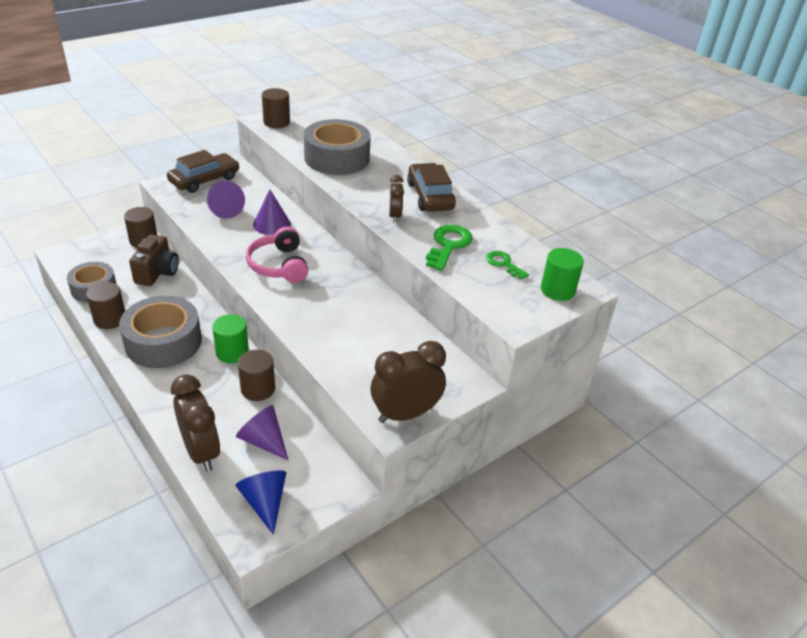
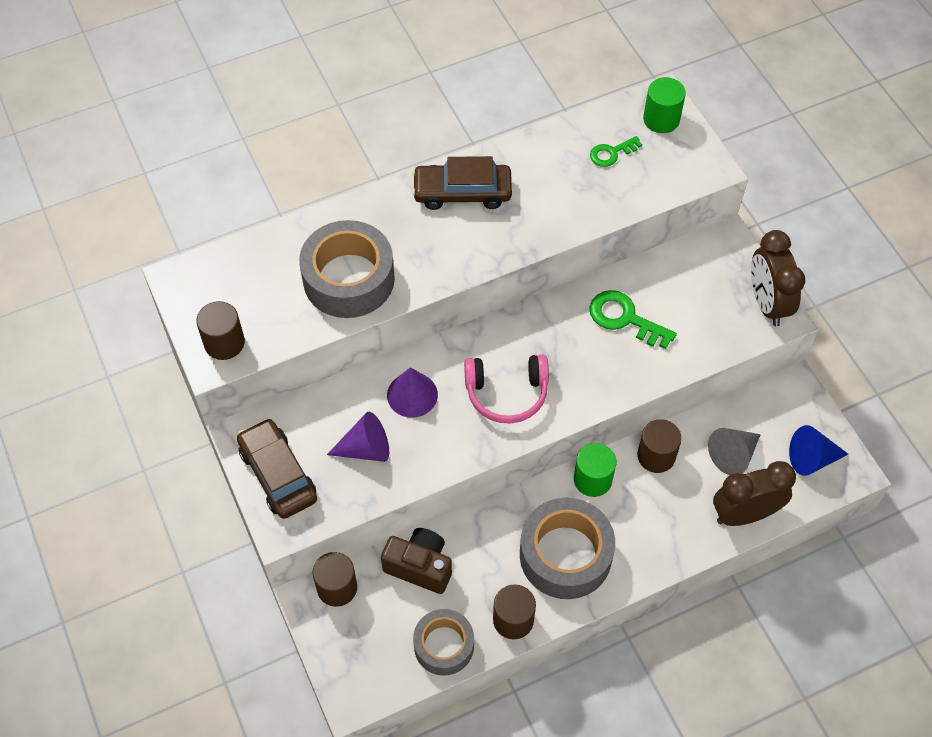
camera: 75 degrees left, 20 degrees up
purple cone [236,405,288,460] -> grey cone [708,428,761,475]
brown clock [389,175,404,223] -> none
green key [426,225,473,271] -> green key moved to [589,290,677,349]

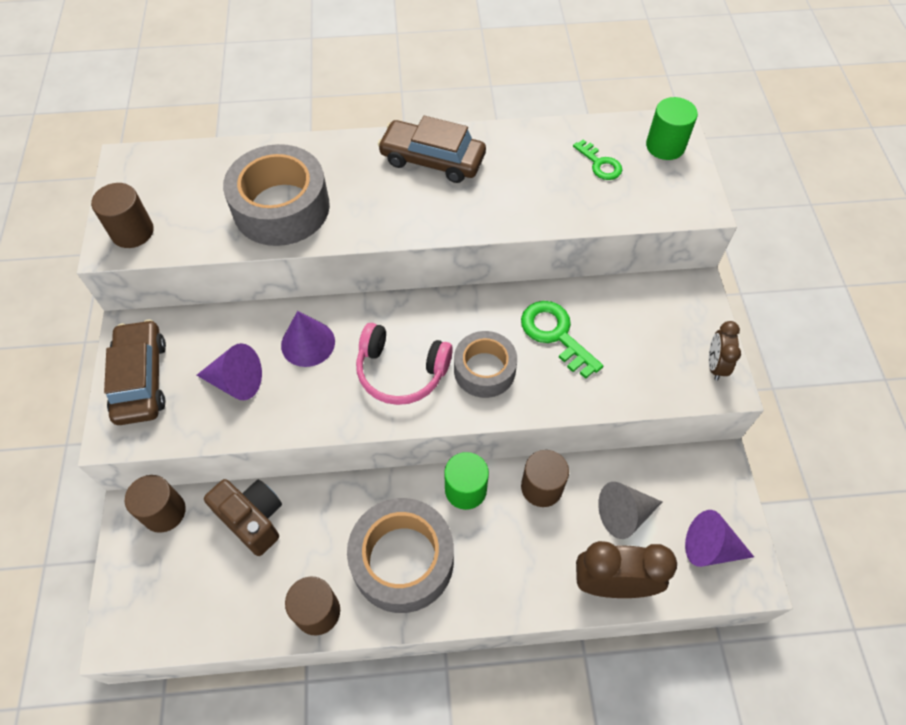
camera: 20 degrees right, 0 degrees up
grey tape [413,609,474,676] -> grey tape moved to [454,331,517,398]
green key [590,136,642,167] -> green key turned 120 degrees counterclockwise [573,140,622,180]
brown clock [751,230,805,326] -> brown clock [709,321,741,381], size x0.56
blue cone [789,425,848,476] -> purple cone [685,510,754,567]

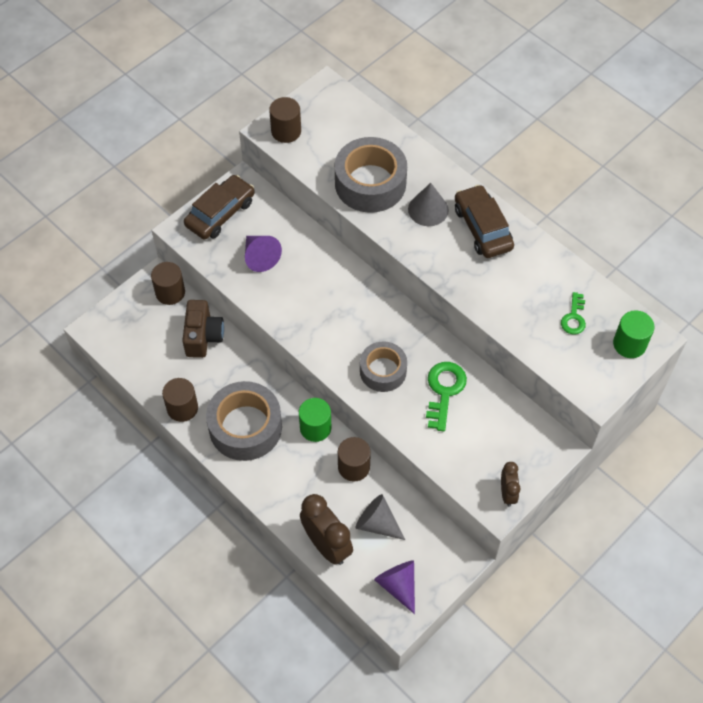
camera: 50 degrees right, 0 degrees up
purple cone [281,311,335,367] -> none
pink headphones [356,323,453,405] -> none
brown clock [709,321,741,381] -> brown clock turned 120 degrees clockwise [501,462,521,507]
none -> grey cone [408,183,449,226]

